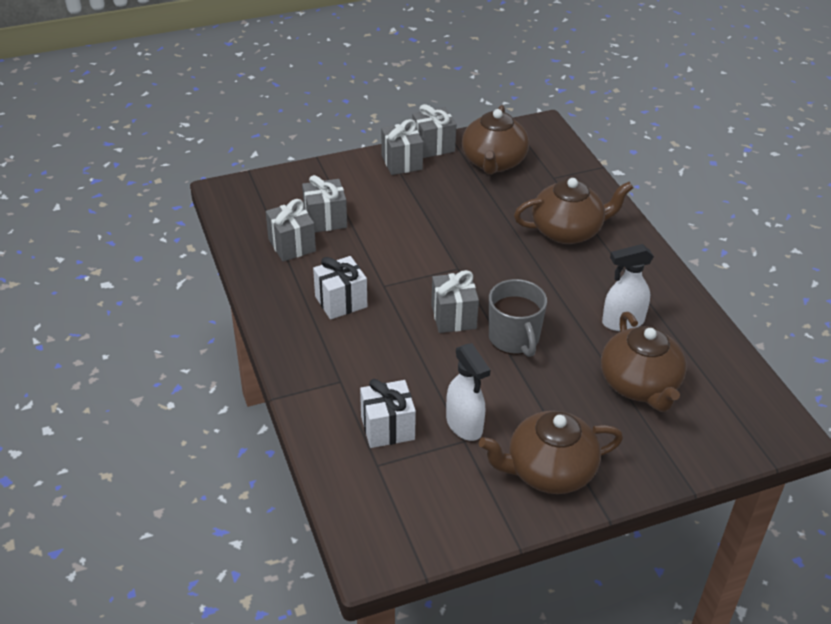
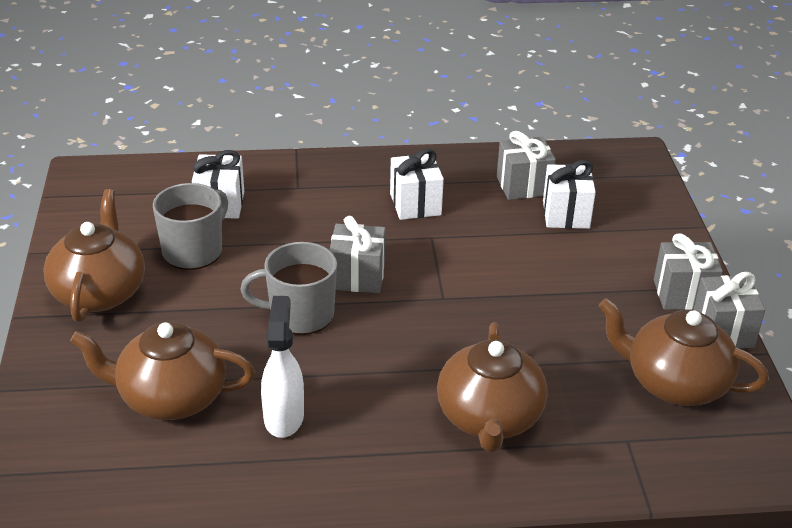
camera: 105 degrees right, 5 degrees down
grey gift [302,175,347,232] -> white gift [543,160,596,229]
white spray bottle [446,343,490,441] -> grey mug [153,183,228,270]

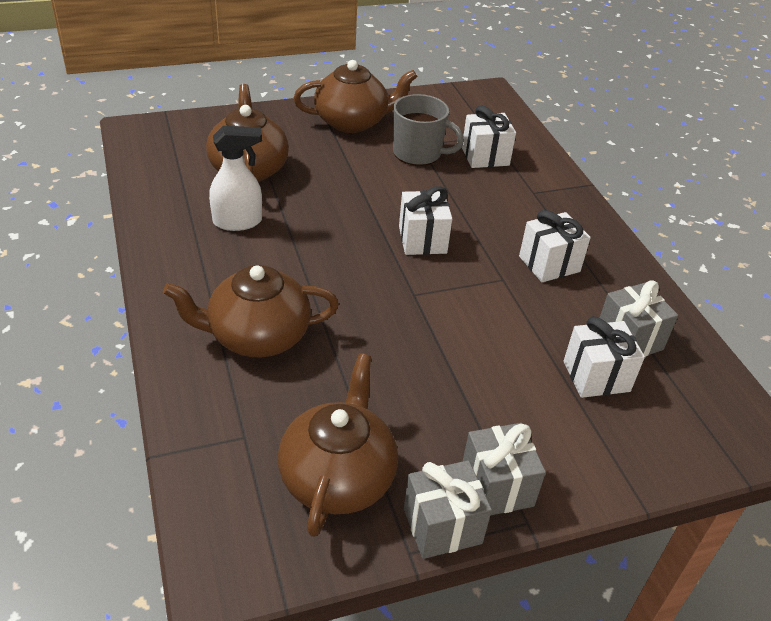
camera: 75 degrees right, 5 degrees up
grey mug [240,242,337,335] -> none
grey gift [330,216,385,293] -> white gift [399,186,452,255]

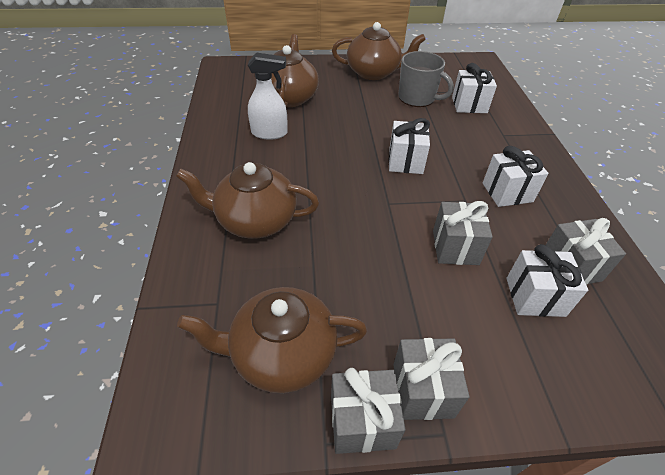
camera: 15 degrees right, 5 degrees up
brown teapot [278,353,398,537] -> brown teapot turned 120 degrees counterclockwise [177,287,367,393]
none -> grey gift [433,201,493,265]

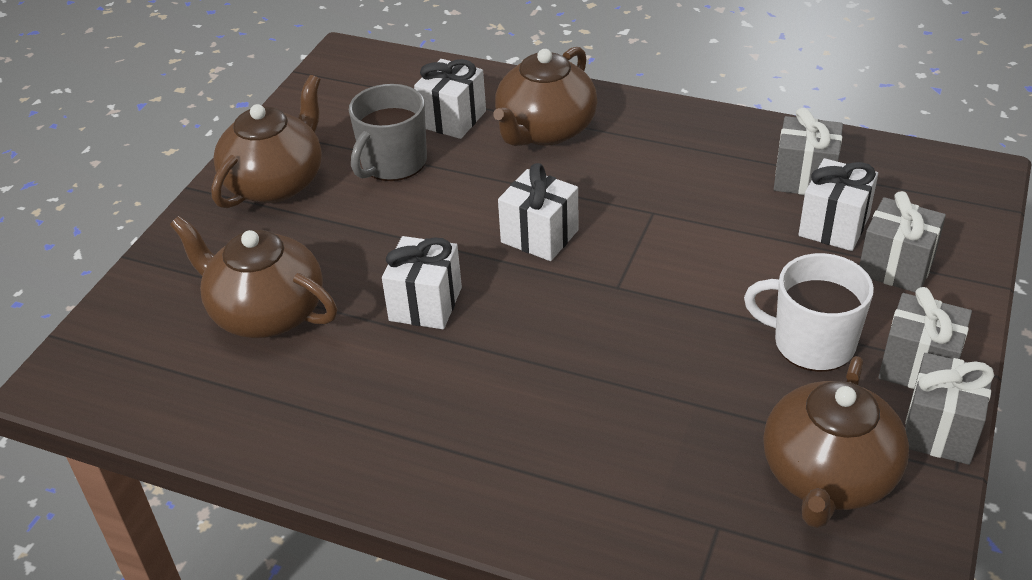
camera: 60 degrees left, 5 degrees down
brown teapot [176,162,319,239] -> brown teapot moved to [493,47,597,146]
white spray bottle [248,53,288,140] -> none
grey mug [399,51,454,107] -> grey mug turned 150 degrees clockwise [349,84,427,181]
grey gift [433,201,493,265] -> grey gift moved to [859,191,946,292]
white gift [483,146,549,207] -> white gift moved to [382,236,462,329]
none -> white mug [744,253,874,372]

